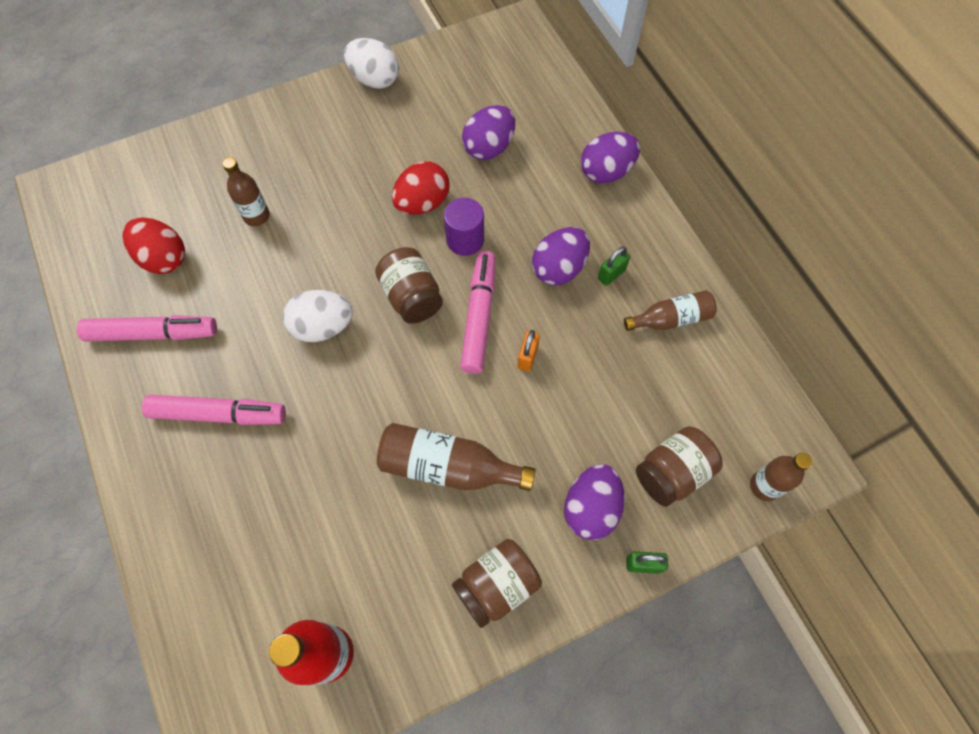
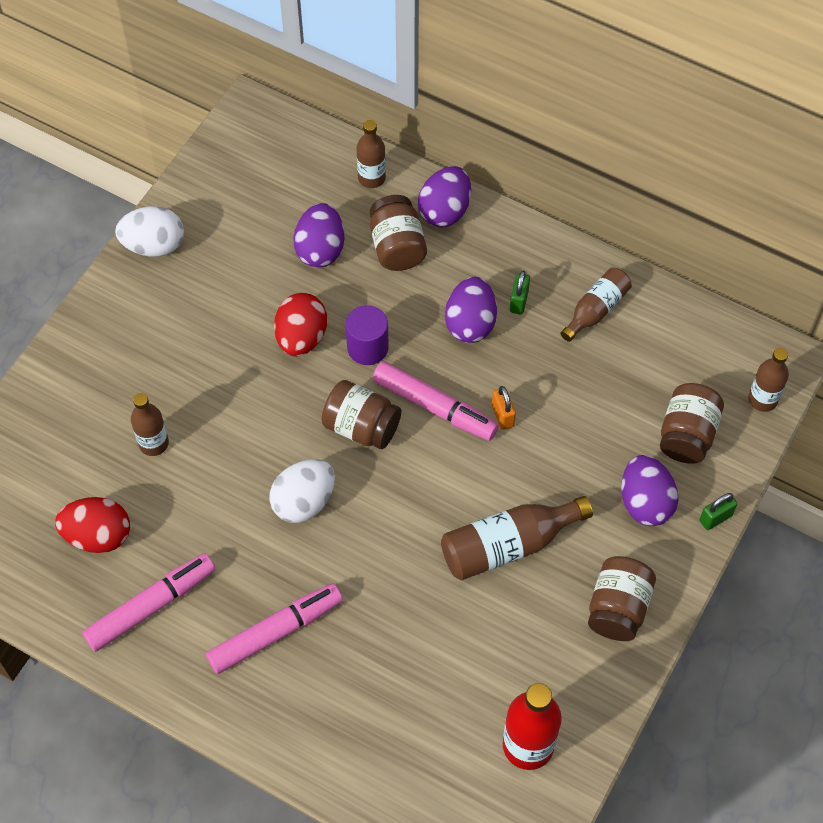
camera: 35 degrees left, 5 degrees down
pink marker [460,251,495,374] -> pink marker turned 150 degrees clockwise [372,361,499,441]
none -> brown bottle [357,120,386,188]
none -> brown jar [370,195,427,271]

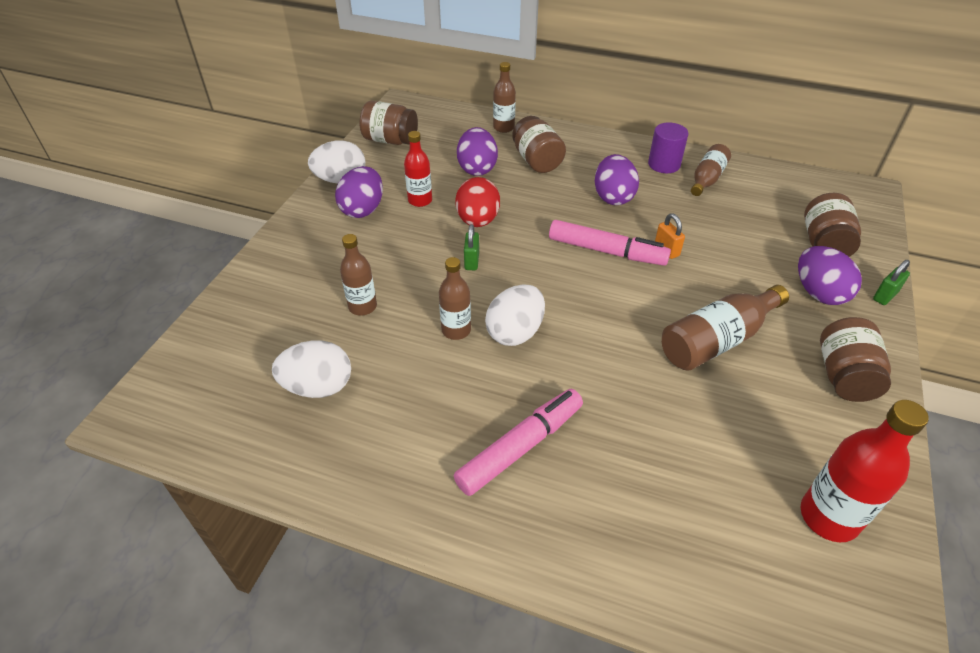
camera: 10 degrees left, 15 degrees down
red egg [55,497,130,553] -> white egg [272,340,351,398]
pink marker [82,553,215,652] -> none
brown jar [322,380,401,449] -> brown jar moved to [360,101,418,145]
purple cylinder [346,305,389,365] -> purple cylinder moved to [648,122,688,173]
purple egg [418,166,471,227] -> purple egg moved to [335,166,383,218]
green padlock [510,270,530,314] -> green padlock moved to [464,224,479,270]
brown bottle [748,348,789,412] -> brown bottle moved to [439,257,471,340]
none -> red bottle [404,131,432,207]

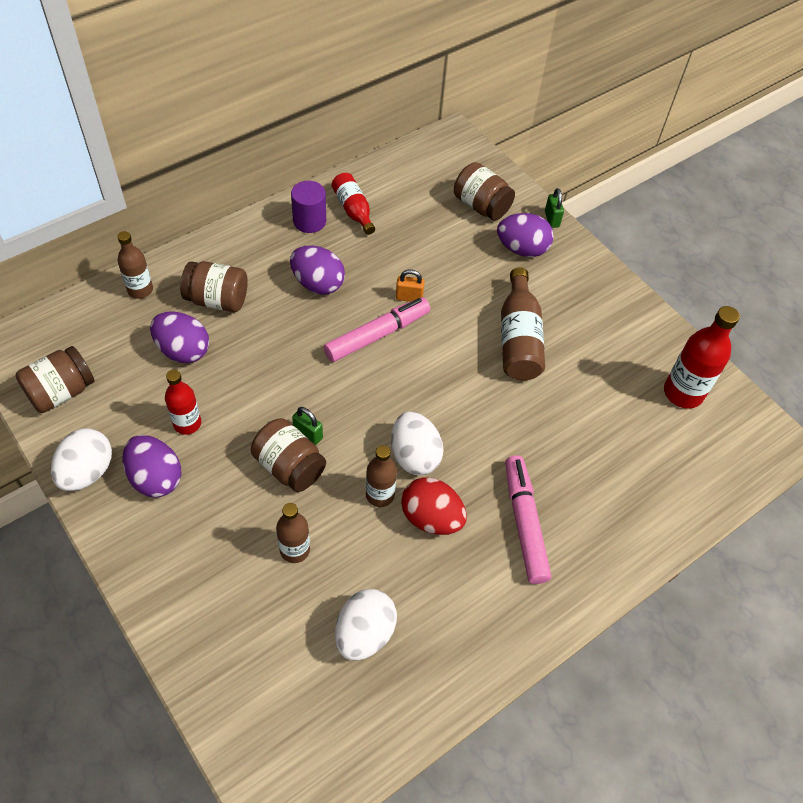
camera: 60 degrees left, 10 degrees up
red egg [455,177,500,227] -> red egg moved to [401,477,467,535]
brown bottle [691,144,731,196] -> red bottle [332,173,375,235]
brown jar [820,317,891,402] -> brown jar moved to [251,418,326,492]

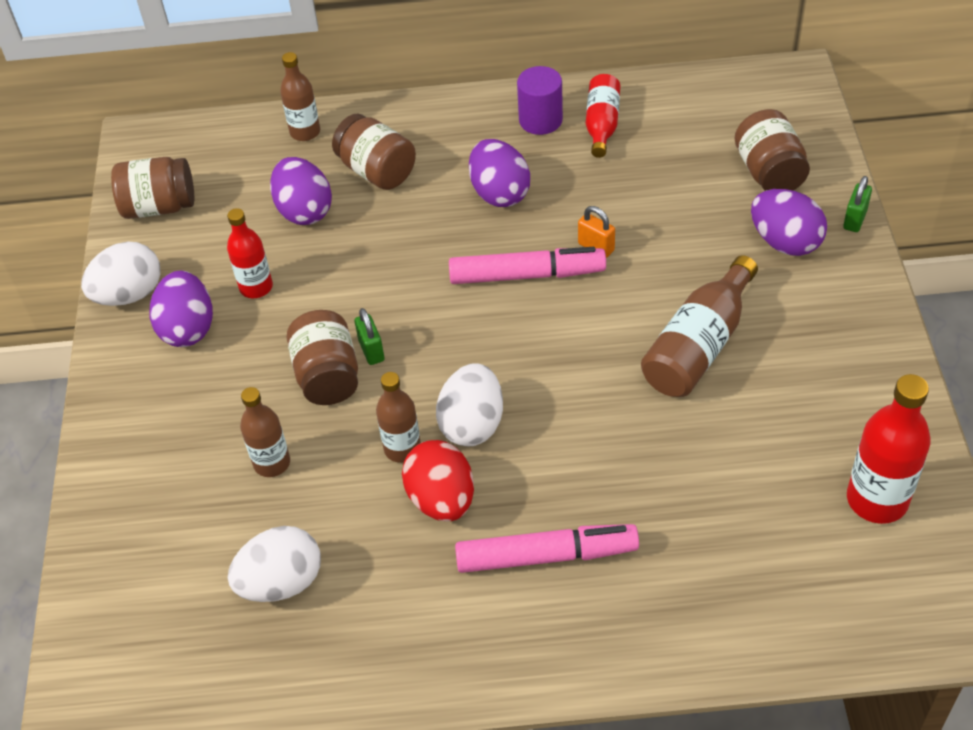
camera: 40 degrees right, 5 degrees down
pink marker [505,455,551,584] -> pink marker turned 60 degrees clockwise [455,524,639,573]

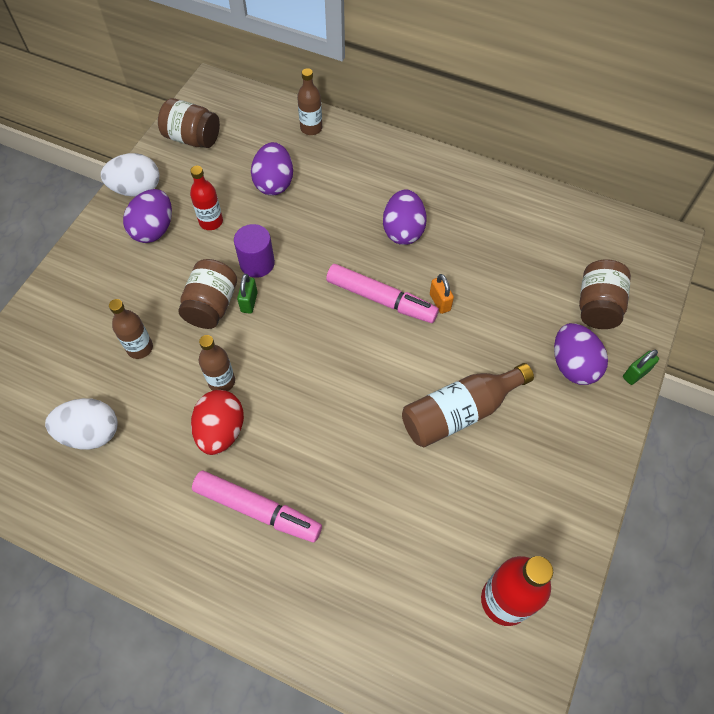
camera: 25 degrees right, 10 degrees up
brown jar [332,114,416,190] -> none
white egg [436,363,503,446] -> none
purple cylinder [517,66,563,135] -> purple cylinder moved to [234,224,275,278]
red bottle [586,74,620,158] -> none

